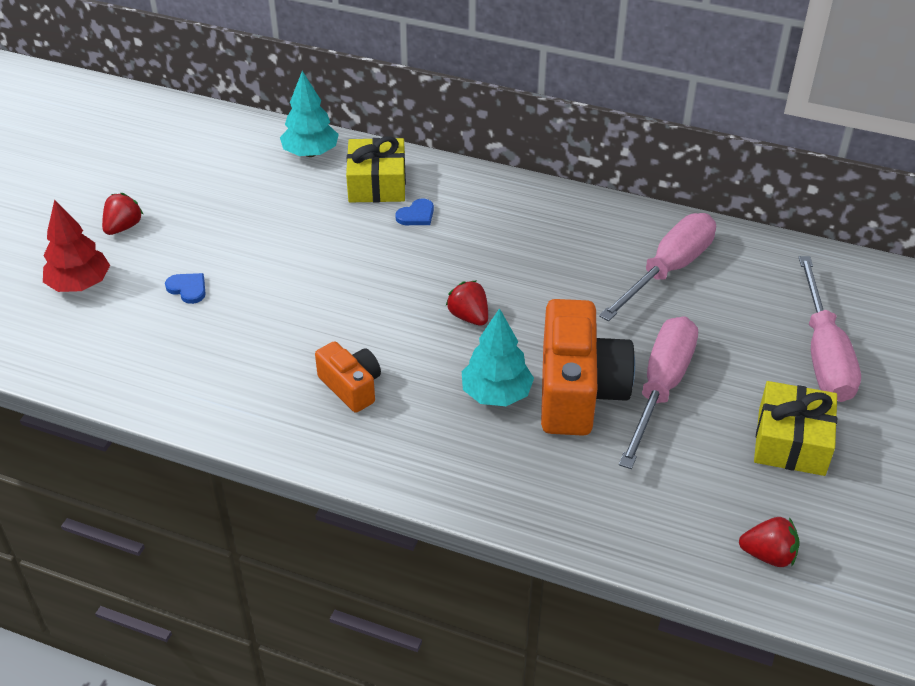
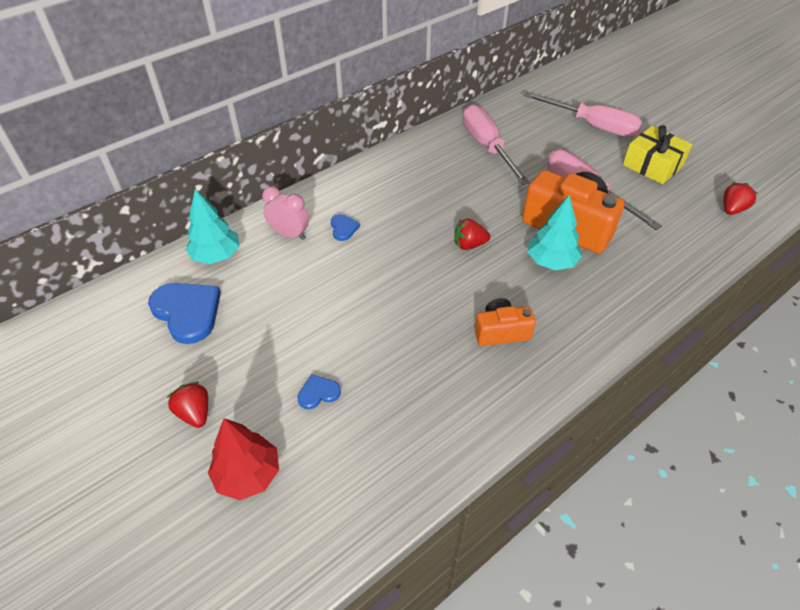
camera: 60 degrees left, 5 degrees up
yellow gift [346,137,406,202] -> pink clock [262,187,309,240]
none -> blue heart [148,283,221,344]

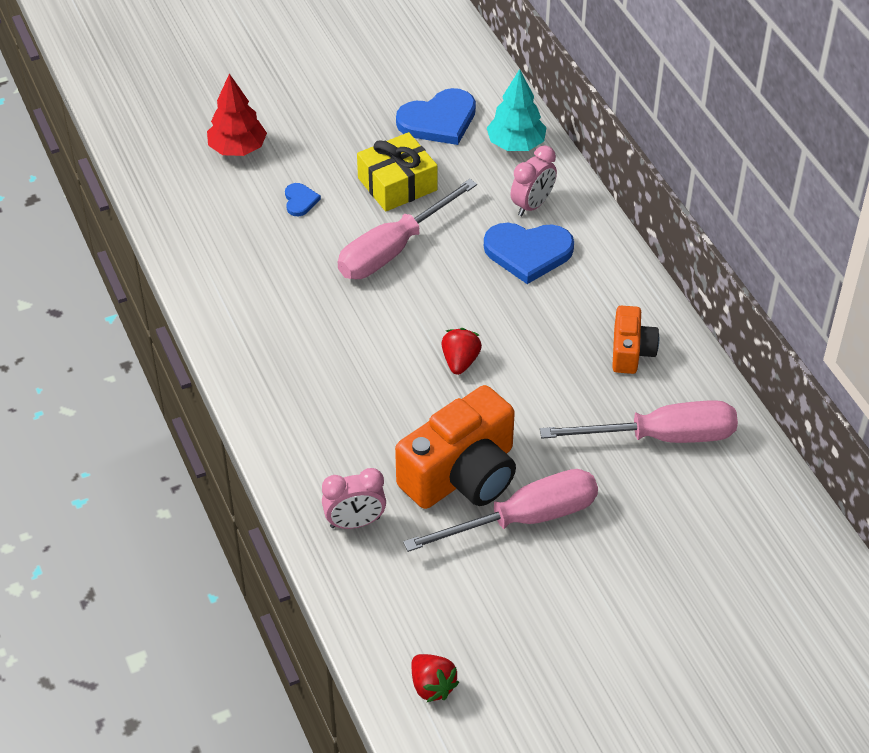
camera: 105 degrees right, 0 degrees up
red strawberry [167,382,208,428] -> none
blue heart [331,214,360,241] -> blue heart [484,223,574,284], size x2.05
orange camera [475,298,536,346] -> orange camera moved to [612,306,659,374]
pink screwdriver [523,92,643,137] -> pink screwdriver moved to [338,179,477,279]
turquoise tree [527,195,582,270] -> none
yellow gift [623,125,692,184] -> yellow gift moved to [357,132,437,212]
none -> pink clock [322,468,386,529]

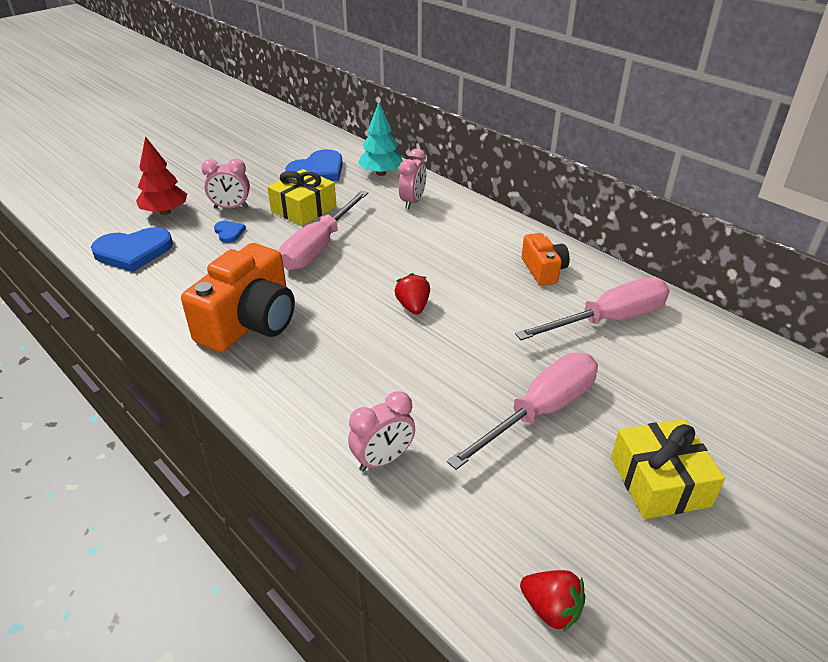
camera: 20 degrees left, 10 degrees down
orange camera [395,385,516,509] -> orange camera moved to [181,243,295,352]
blue heart [484,223,574,284] -> blue heart moved to [91,227,173,272]
none -> pink clock [201,159,250,209]
none -> yellow gift [611,419,725,519]

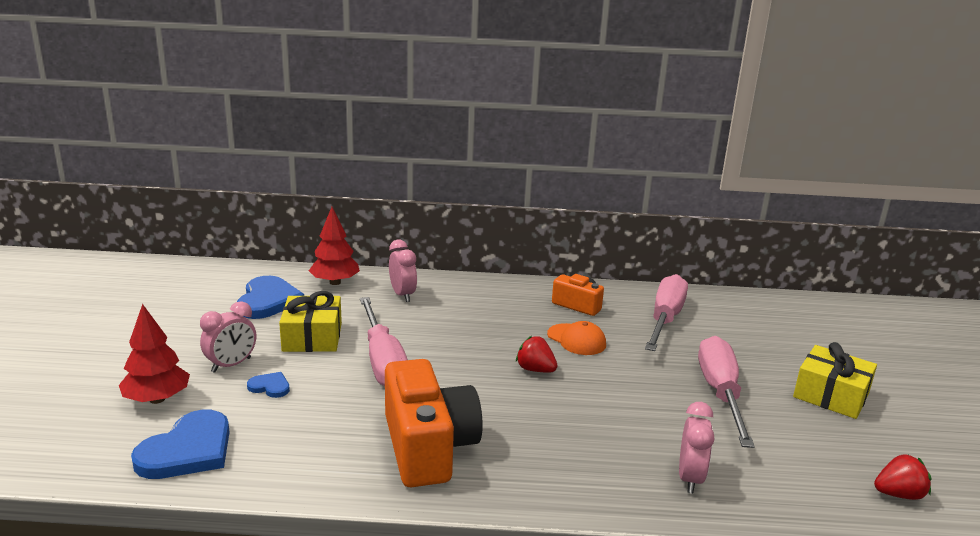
camera: 45 degrees left, 15 degrees down
turquoise tree [358,102,403,176] -> red tree [309,207,360,285]
none -> orange cap [547,321,606,355]

